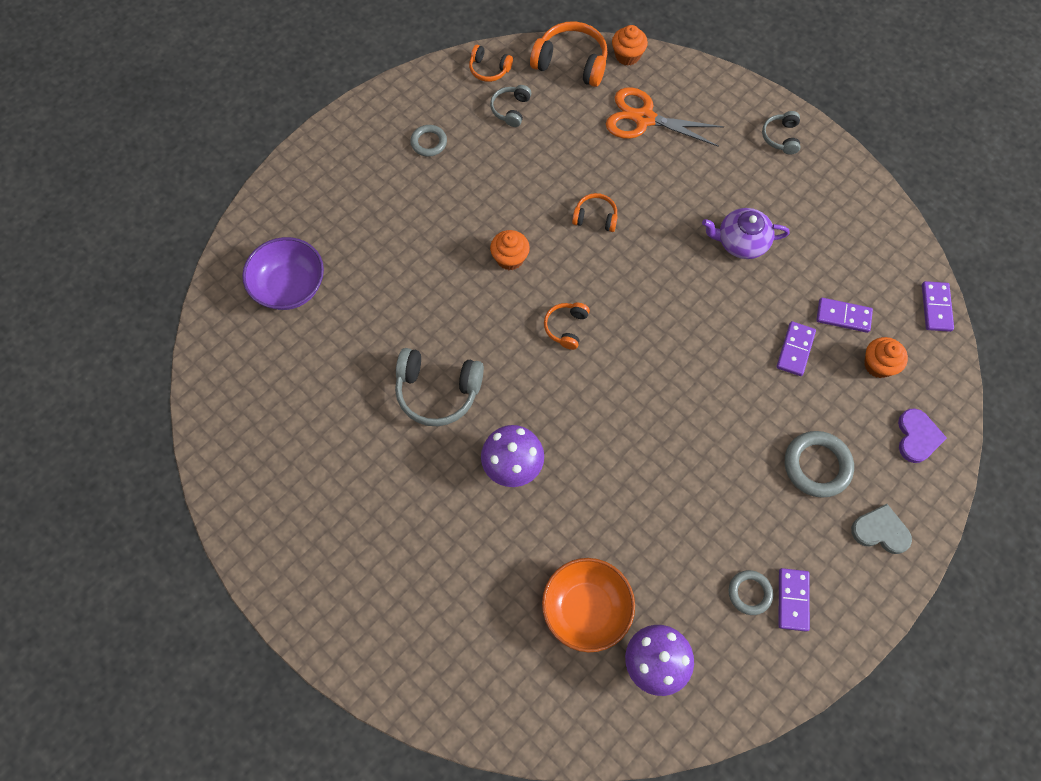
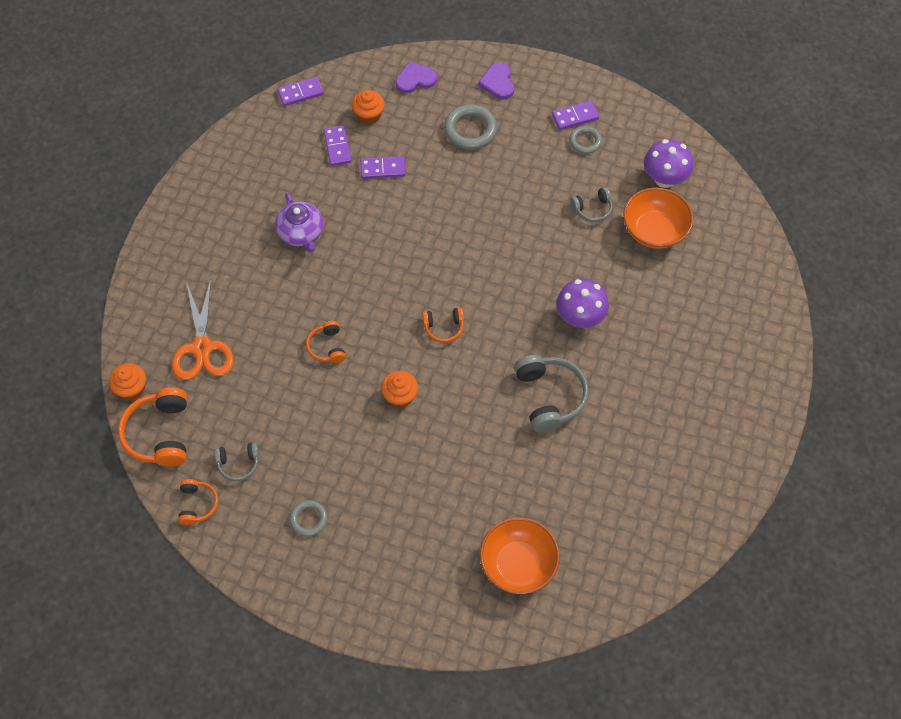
camera: 115 degrees left, 5 degrees down
purple bowl [242,237,324,310] -> orange bowl [480,517,560,594]
grey headphones [762,111,800,155] -> grey headphones moved to [571,187,612,222]
grey heart [851,504,912,554] -> purple heart [478,63,514,99]

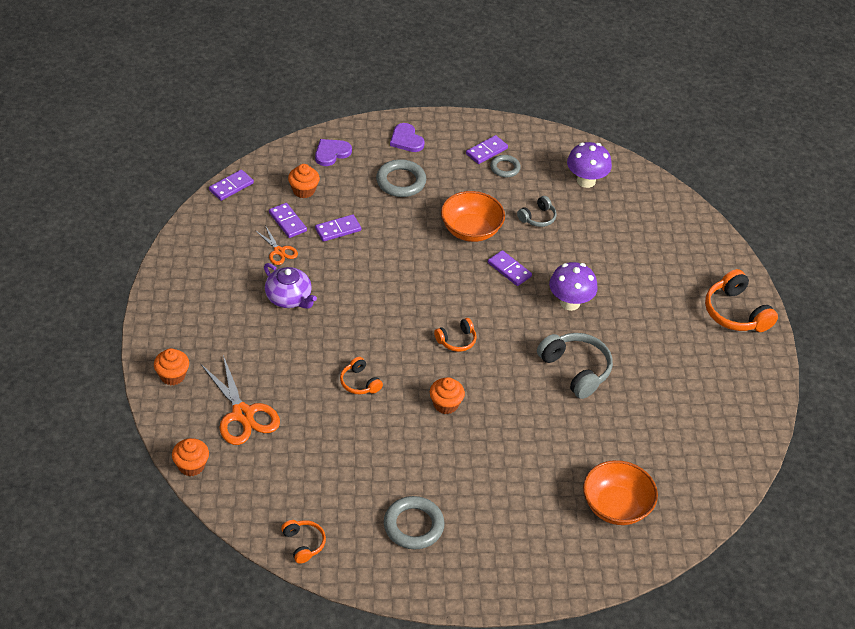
camera: 25 degrees left, 15 degrees down
orange headphones [118,388,187,467] -> orange headphones moved to [705,269,778,332]
grey headphones [214,442,259,481] -> none
grey ring [289,500,328,537] -> grey ring [384,496,445,549], size x1.63
orange bowl [623,187,693,249] -> orange bowl moved to [441,191,505,242]
none -> orange cupcake [154,348,189,385]
none -> orange scissors [255,225,298,265]
none -> purple domino [488,250,532,286]

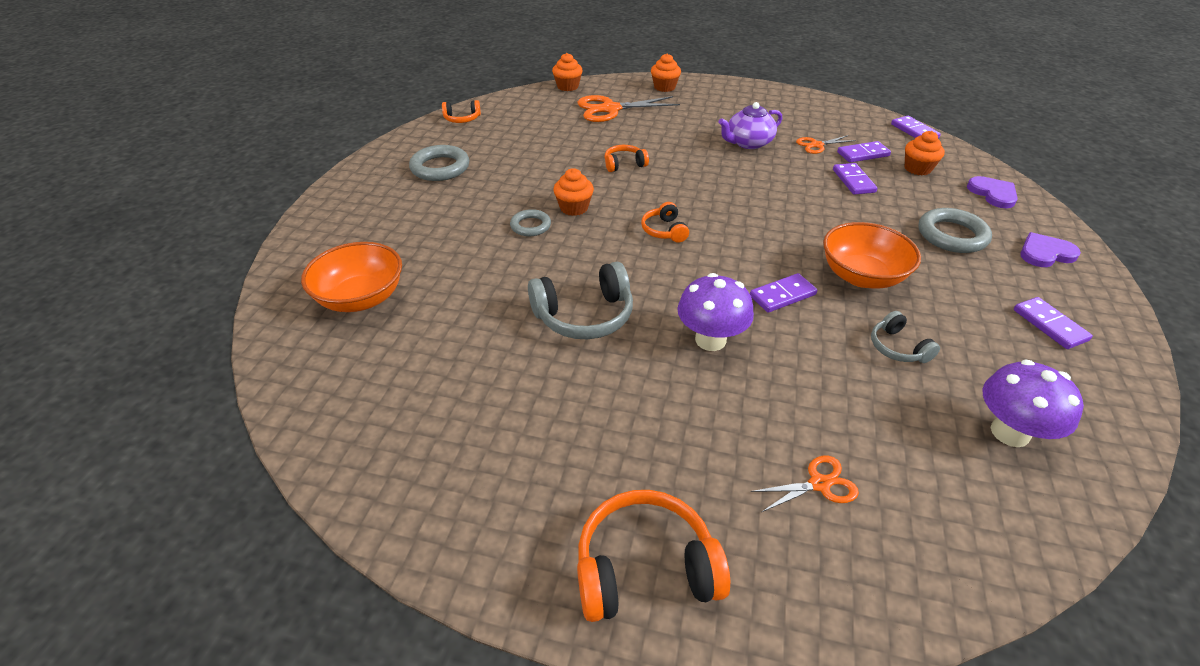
camera: 110 degrees right, 5 degrees down
grey ring [490,155,521,177] -> grey ring moved to [510,209,551,236]
none -> orange scissors [751,456,859,512]

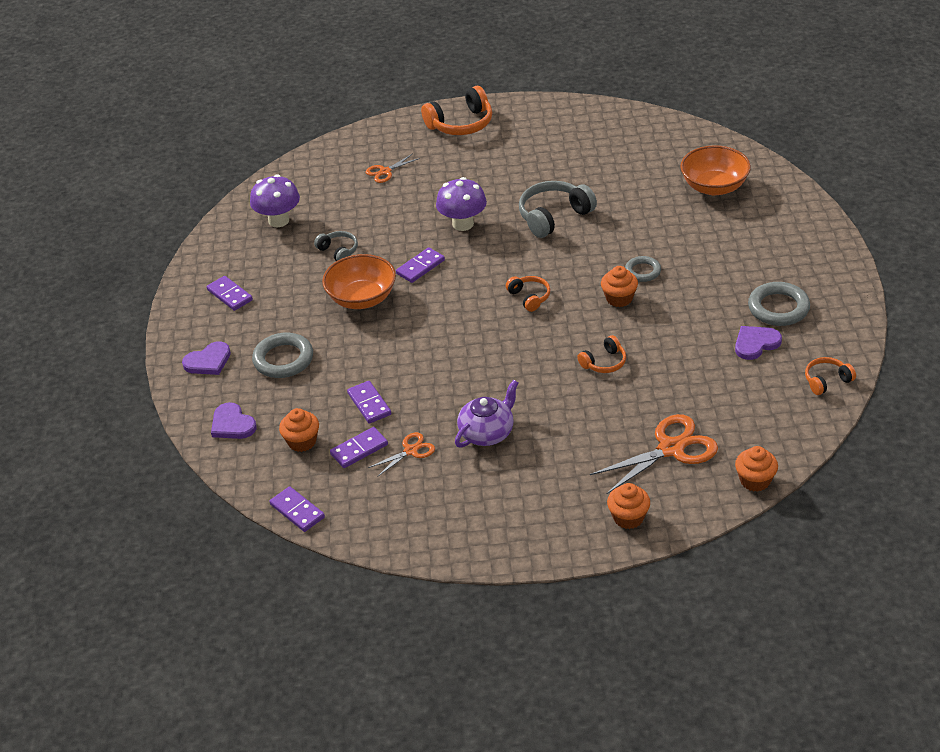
camera: 165 degrees right, 0 degrees up
none -> purple heart [735,326,782,360]

